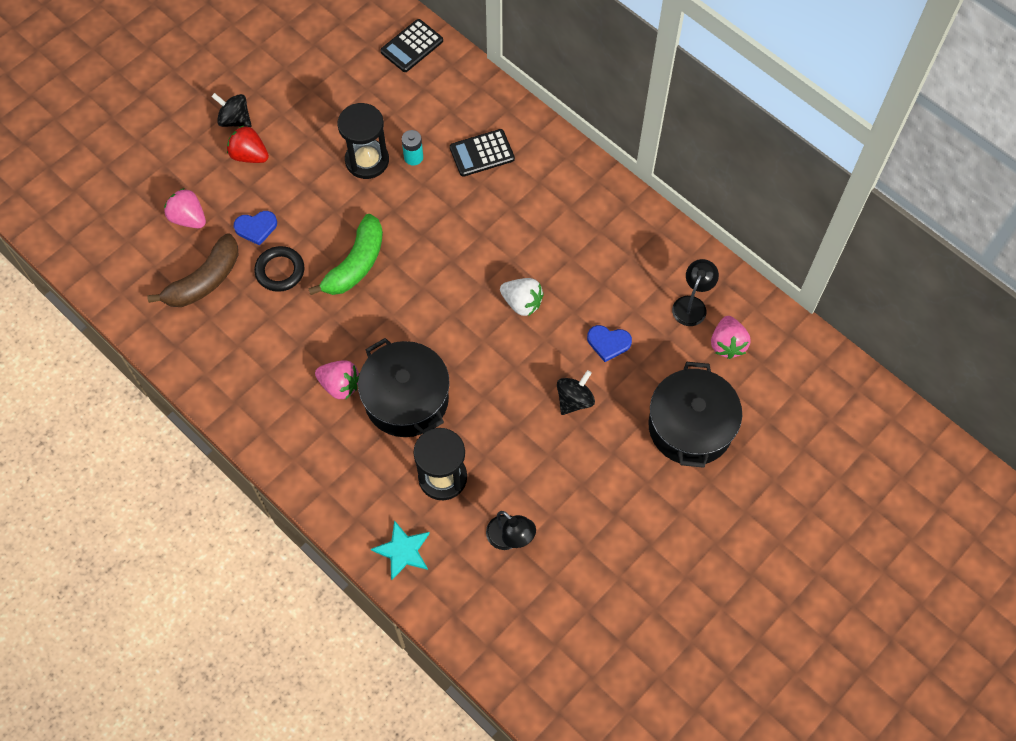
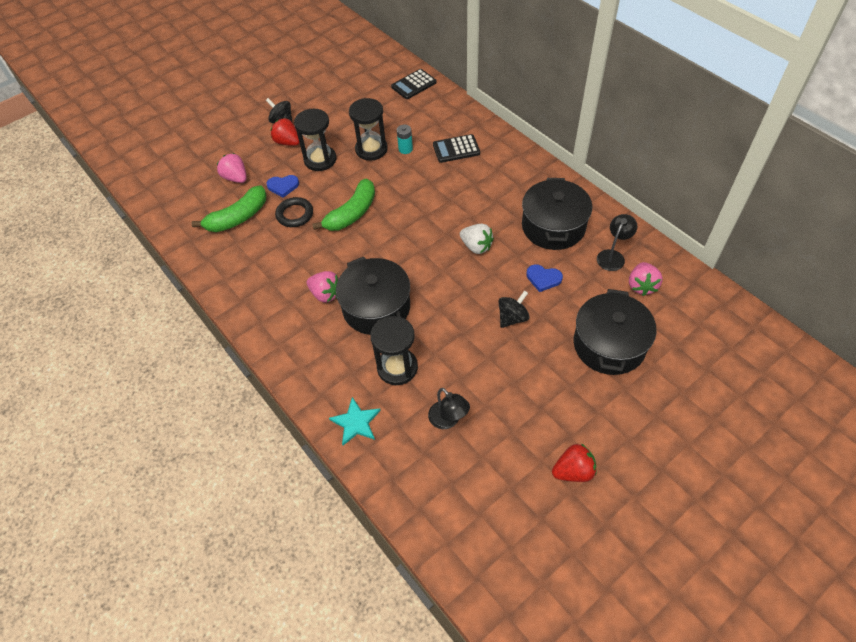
camera: 10 degrees right, 10 degrees down
brown banana [147,233,239,307] -> green banana [191,185,266,232]
none -> black hourglass [294,109,336,171]
none -> black pot [522,178,592,250]
none -> red strawberry [552,444,597,482]

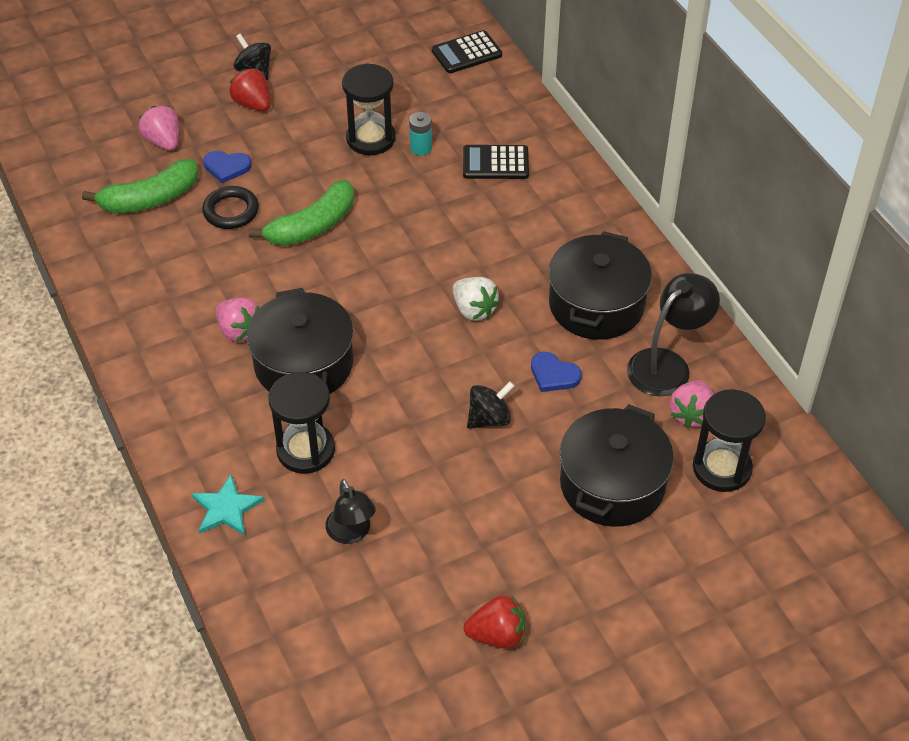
camera: 10 degrees right, 5 degrees down
black hourglass [294,109,336,171] -> black hourglass moved to [693,389,766,492]
black lamp [597,214,637,271] -> black lamp [627,273,720,396], size x1.50

